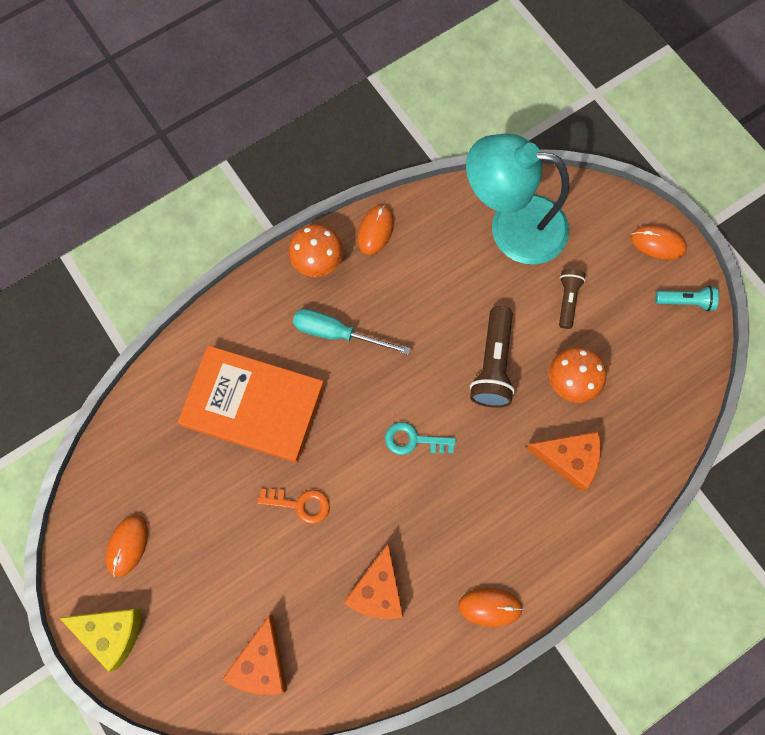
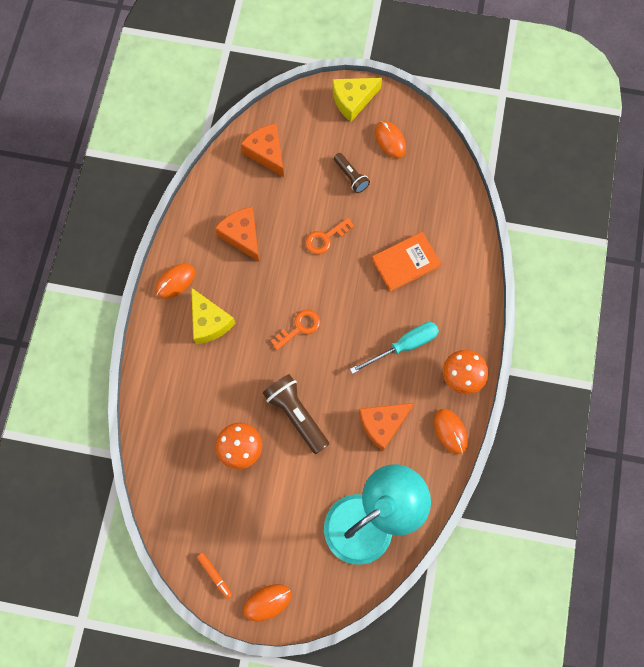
camera: 135 degrees right, 0 degrees up
orange book [178,345,325,463] -> orange book [372,232,441,292], size x0.61
turquoise key [385,422,456,455] -> orange key [271,310,320,350]
orange cheese [526,431,601,492] -> orange cheese moved to [359,403,415,451]
brown flashlight [559,269,586,329] -> brown flashlight moved to [334,153,370,193]
turquoise flashlight [655,286,719,311] -> orange marker [197,553,232,599]
none -> yellow cheese [191,288,236,344]

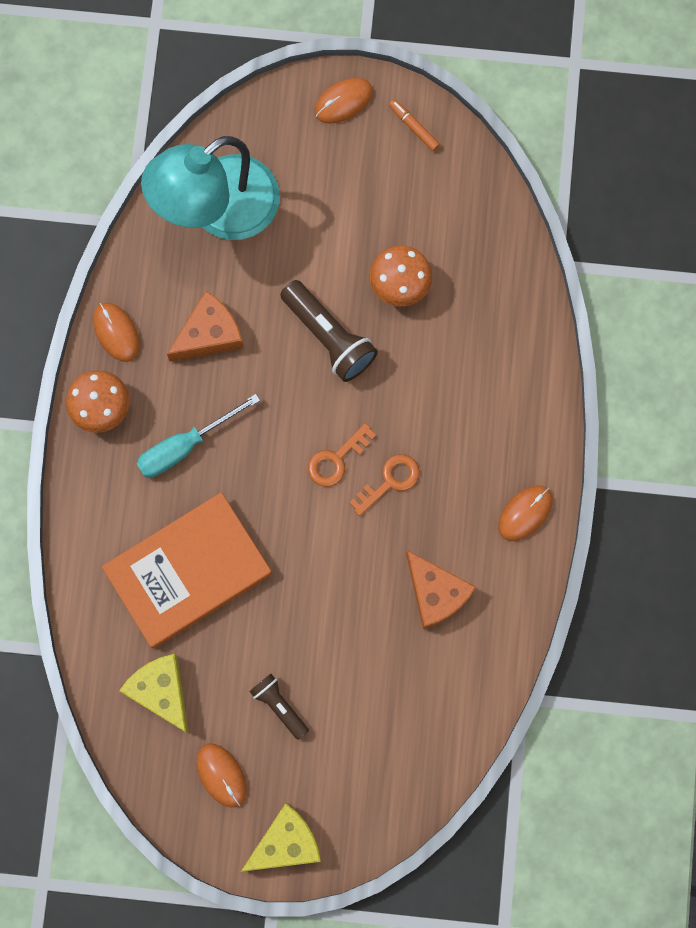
camera: 175 degrees right, 5 degrees up
yellow cheese [191,288,236,344] -> yellow cheese moved to [119,654,189,734]
orange cheese [241,124,284,177] -> none
orange key [305,217,354,254] -> orange key moved to [349,454,420,516]
orange book [372,232,441,292] -> orange book [102,492,272,649], size x1.64

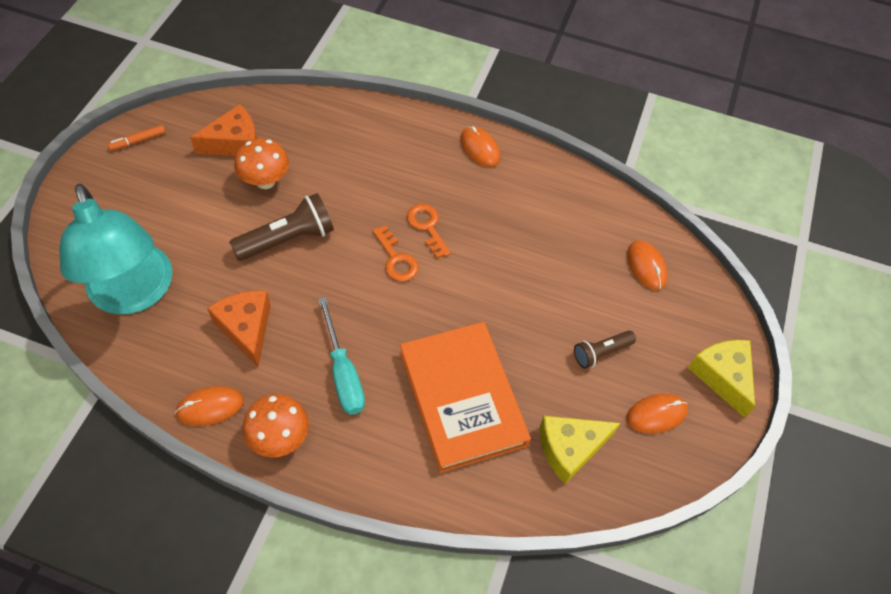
camera: 80 degrees left, 20 degrees down
orange mouse [314,78,373,124] -> orange mouse moved to [627,241,668,290]
orange cheese [406,550,476,629] -> orange cheese moved to [190,104,257,156]

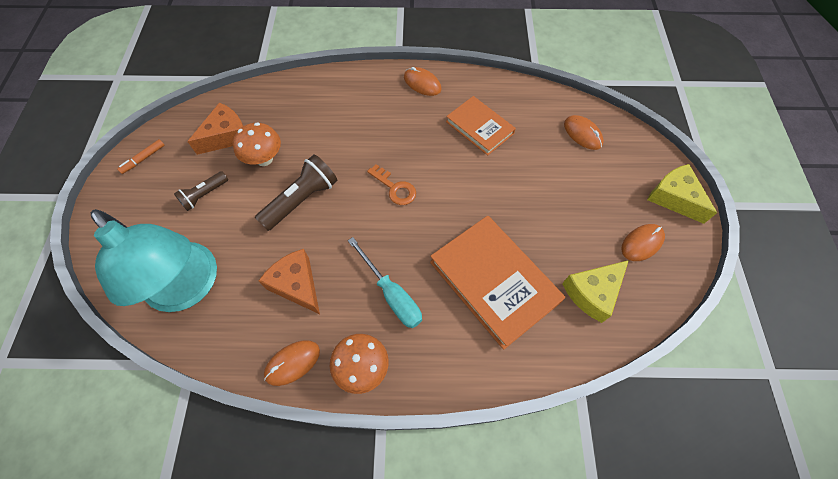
camera: 15 degrees left, 5 degrees up
orange key [407,204,450,258] -> none
brown flashlight [574,330,636,369] -> brown flashlight moved to [174,171,228,211]
none -> orange book [446,96,516,155]

